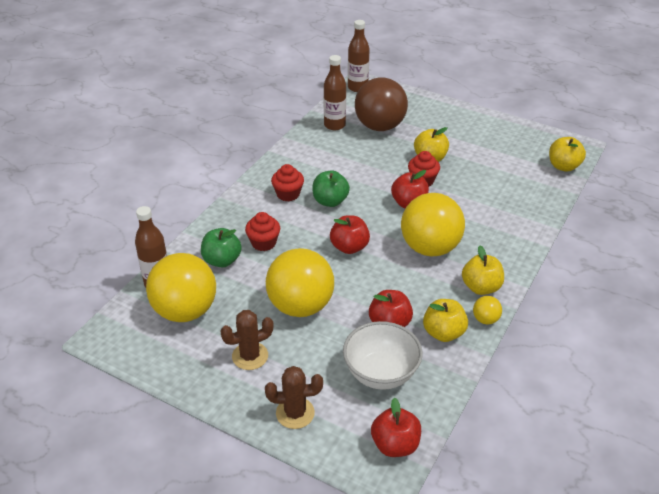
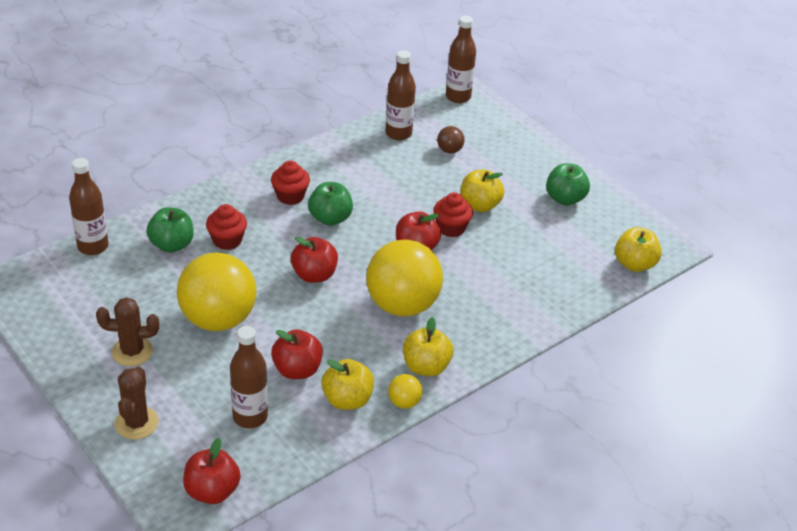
camera: 20 degrees right, 0 degrees up
yellow ball [146,253,216,322] -> none
brown cactus [265,366,323,429] -> brown cactus turned 75 degrees clockwise [115,367,159,439]
white bowl [343,321,423,390] -> brown bottle [230,326,268,428]
brown ball [355,77,408,131] -> brown ball [437,126,465,153], size x0.42
none -> green apple [546,163,590,206]

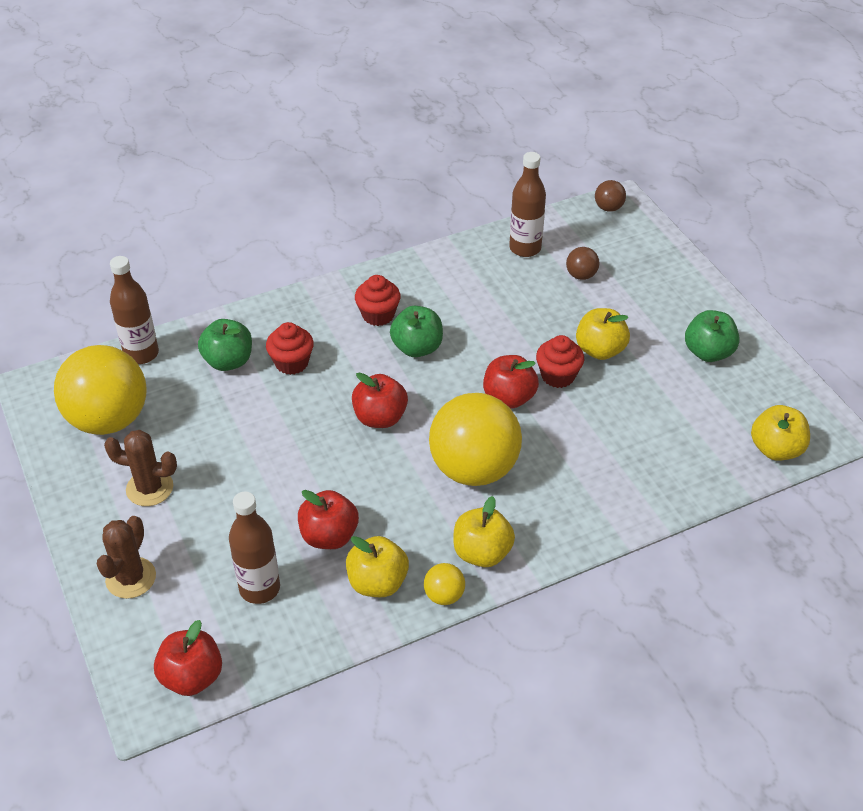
camera: 15 degrees right, 5 degrees up
yellow ball [177,252,257,331] -> yellow ball moved to [54,345,147,435]
brown bottle [446,16,476,103] -> brown ball [595,180,626,212]

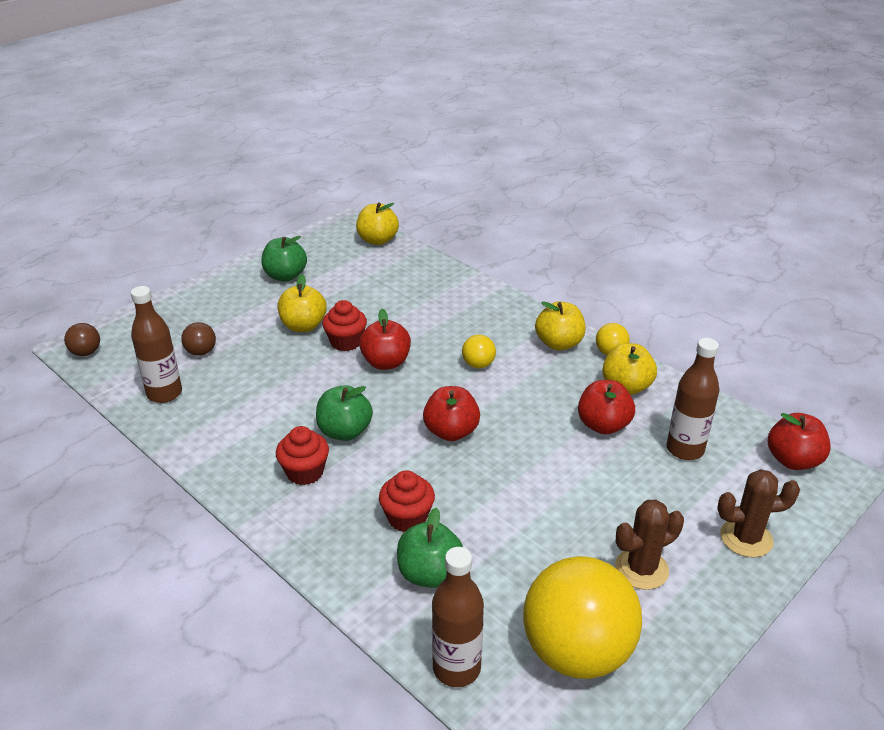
camera: 110 degrees left, 10 degrees down
brown cactus [104,430,177,506] -> brown cactus turned 75 degrees clockwise [615,499,684,590]
yellow ball [429,393,522,486] -> yellow ball [462,335,496,368], size x0.42

